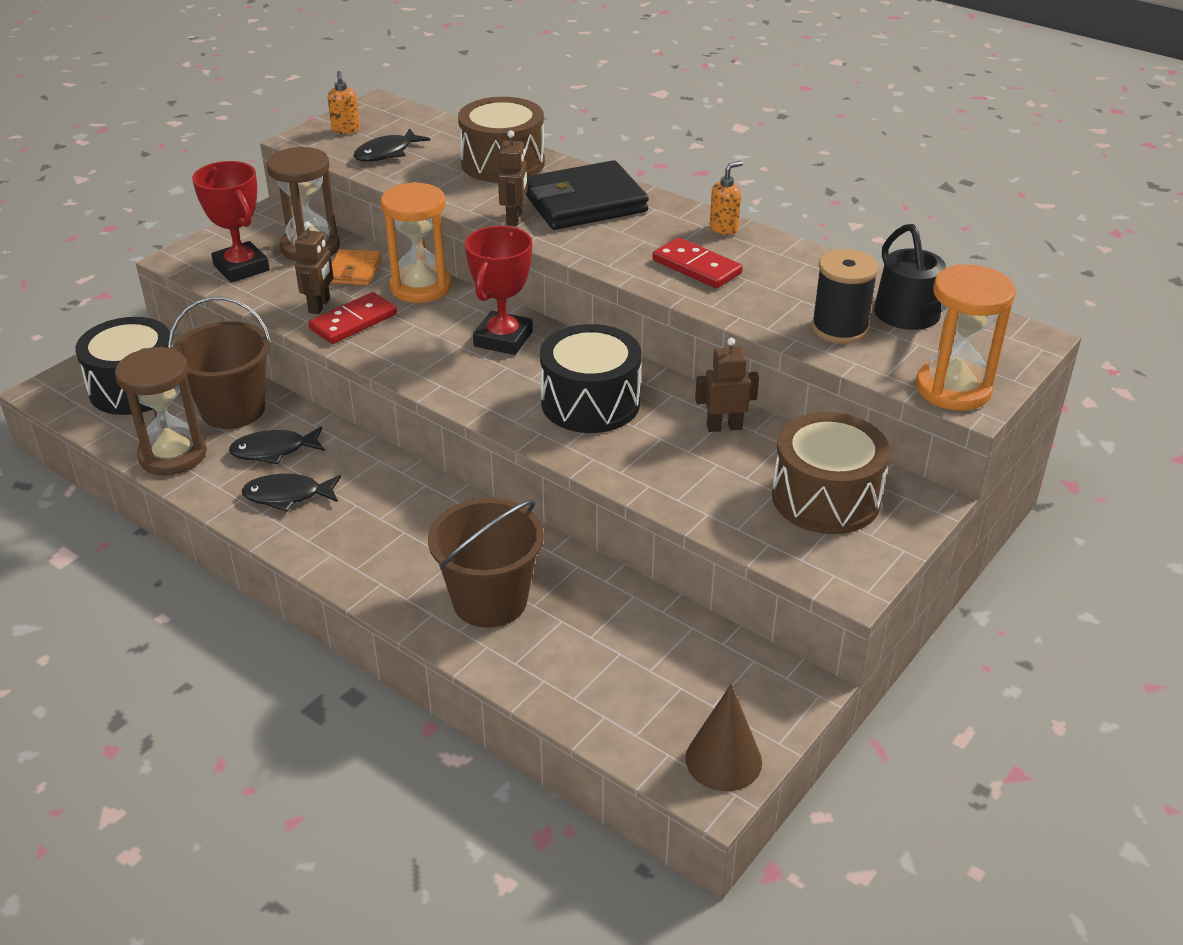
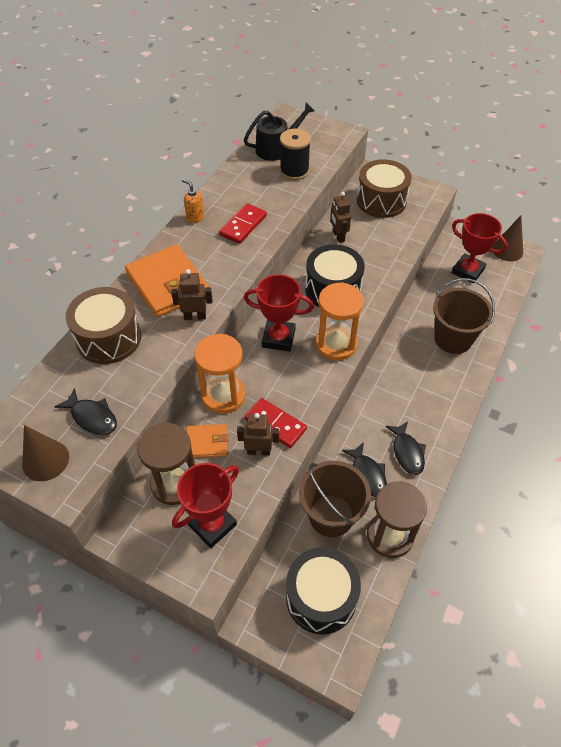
camera: 100 degrees left, 15 degrees up
orange soap dispenser [328,71,360,134] -> brown cone [22,425,69,481]
black wallet [526,160,649,230] -> orange wallet [125,244,209,317]
orange hourglass [916,264,1016,411] -> orange hourglass moved to [316,282,364,360]
none -> red trophy [452,213,508,283]

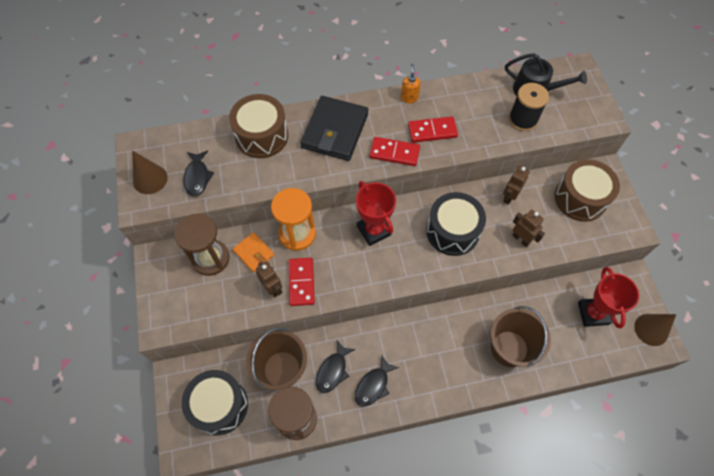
camera: 50 degrees right, 10 degrees up
orange wallet [125,244,209,317] -> black wallet [300,96,368,161]
brown robot [171,269,213,320] -> brown robot moved to [512,210,545,247]
red trophy [172,463,239,548] -> none
orange hourglass [316,282,364,360] -> none
none -> red domino [369,137,420,166]

